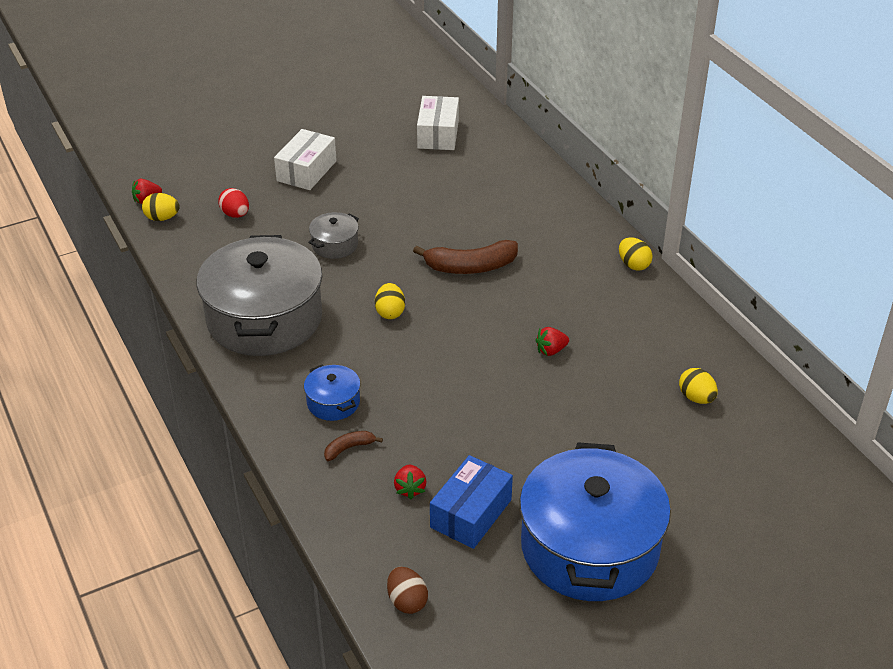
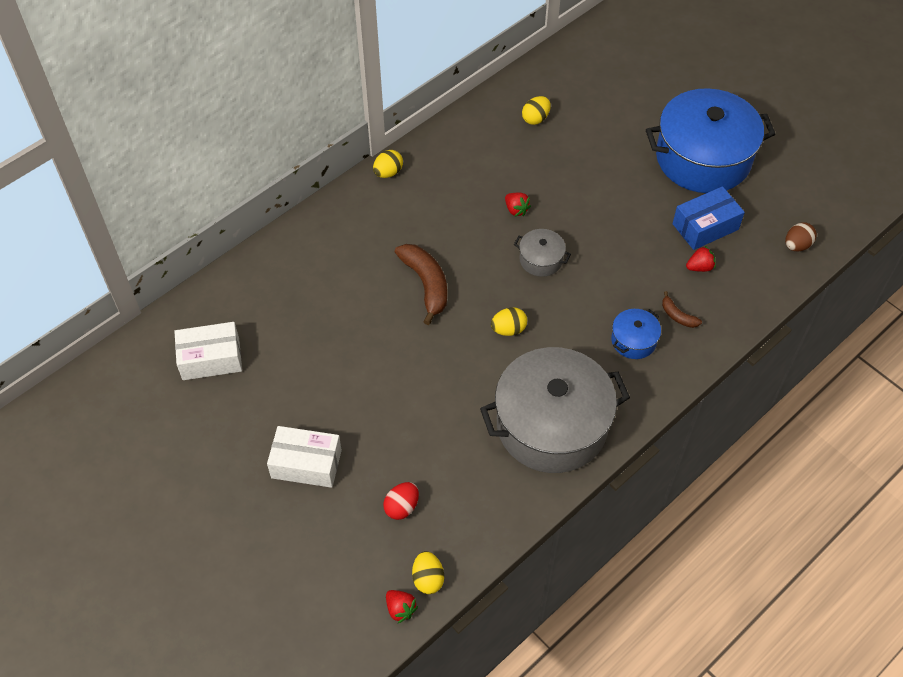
camera: 105 degrees left, 15 degrees up
grey pot [308,212,359,259] -> grey pot moved to [514,229,571,277]
blue box [430,455,513,549] -> blue box turned 45 degrees counterclockwise [672,186,745,250]

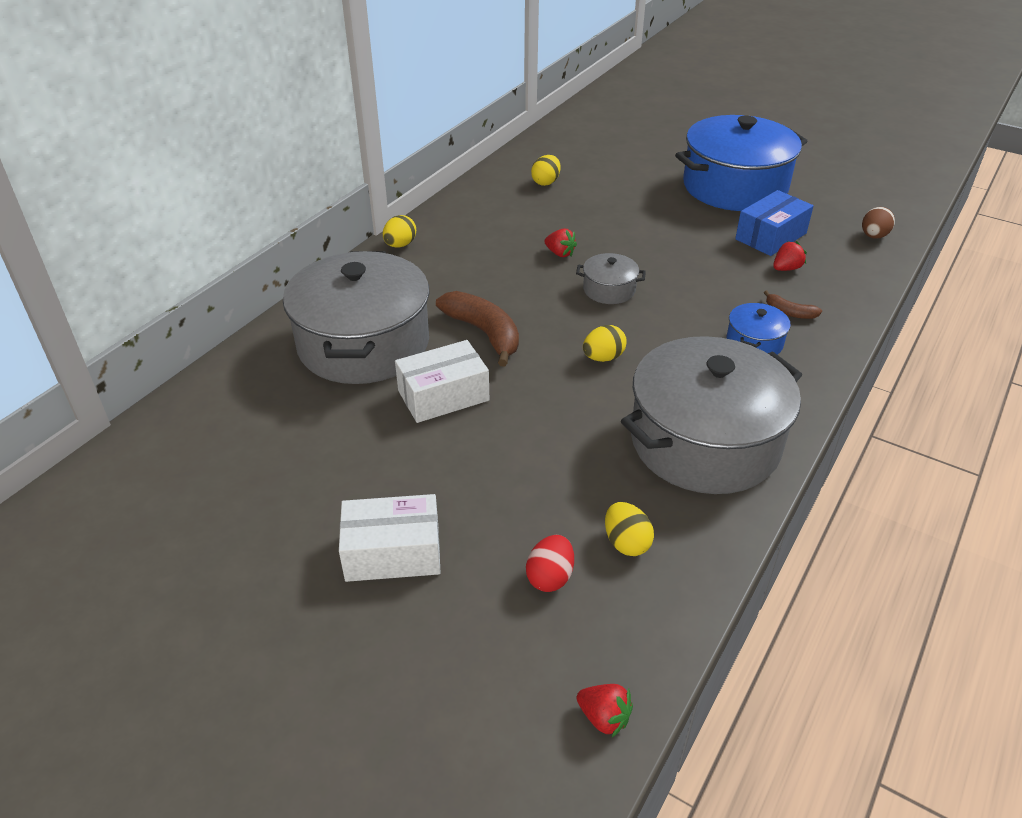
camera: 15 degrees left, 15 degrees down
white box [174,322,242,380] -> white box moved to [395,340,489,423]
yellow egg [412,551,444,594] -> yellow egg moved to [605,502,654,556]
none -> grey pot [283,251,430,384]

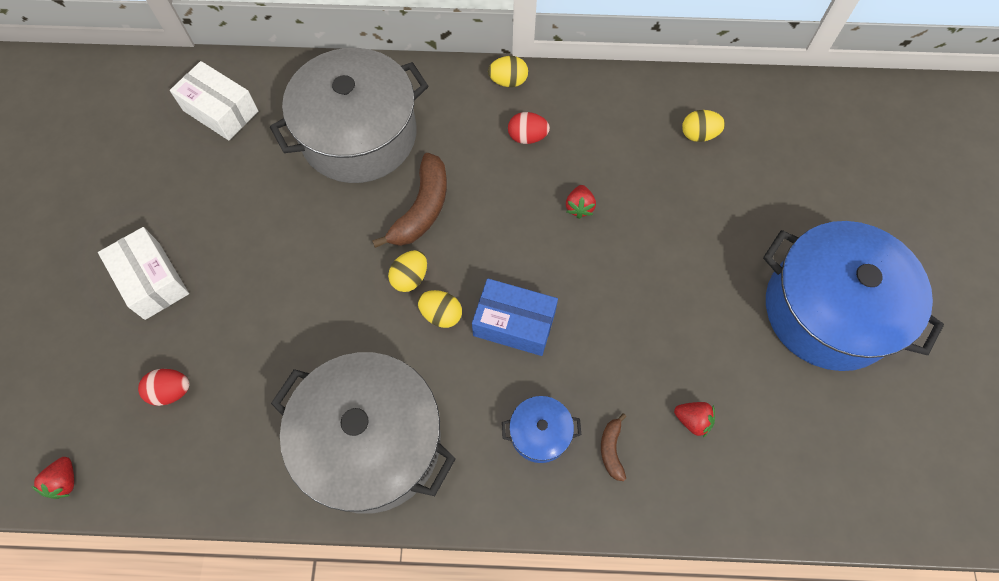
camera: 60 degrees right, 25 degrees up
white box [395,340,489,423] -> white box moved to [170,61,258,140]
grey pot [576,253,646,304] -> none
yellow egg [605,502,654,556] -> yellow egg moved to [388,250,427,292]
blue box [735,190,814,256] -> blue box moved to [472,278,558,356]
brown egg [862,207,895,239] -> none
none -> red egg [508,112,550,144]

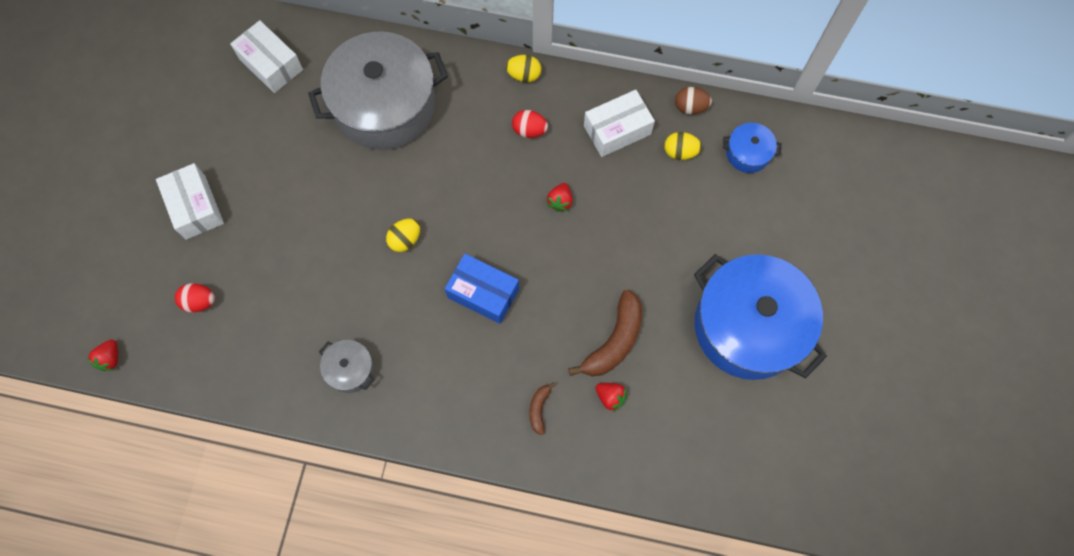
camera: 10 degrees right, 5 degrees up
grey pot [271,352,456,514] -> grey pot [319,340,374,393], size x0.43
brown banana [372,153,447,248] -> brown banana moved to [568,290,642,376]
yellow egg [418,290,462,328] -> none
blue pot [502,396,581,463] -> blue pot moved to [723,123,782,173]
none -> white box [584,90,655,157]
none -> brown egg [675,87,712,114]

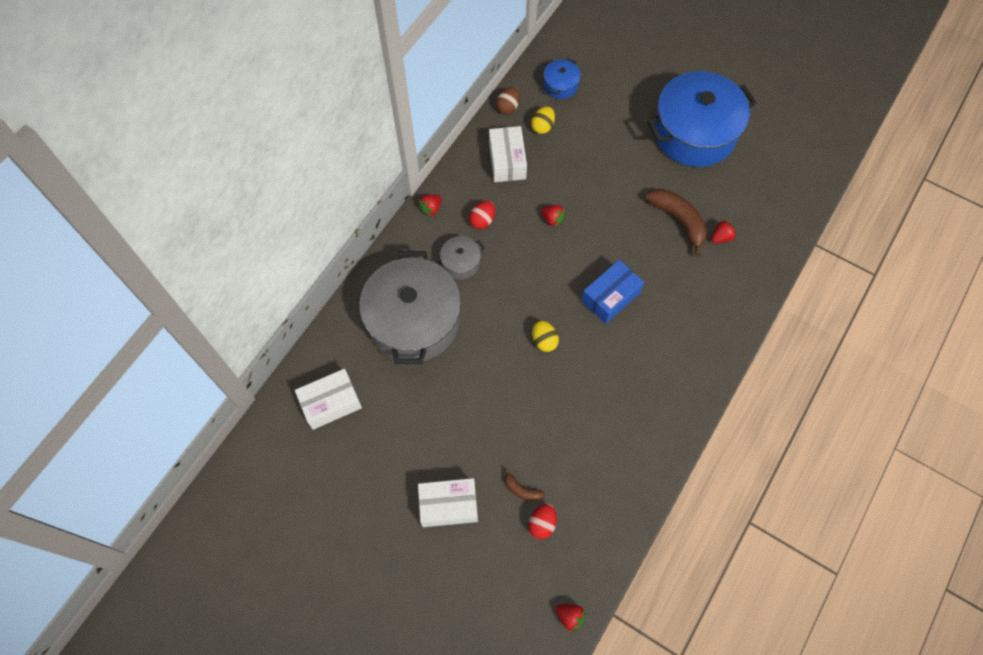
camera: 70 degrees left, 5 degrees down
grey pot [319,340,374,393] -> grey pot moved to [436,236,485,279]
yellow egg [506,55,541,82] -> red strawberry [418,195,441,217]
brown banana [529,382,556,435] -> brown banana moved to [504,468,545,501]

